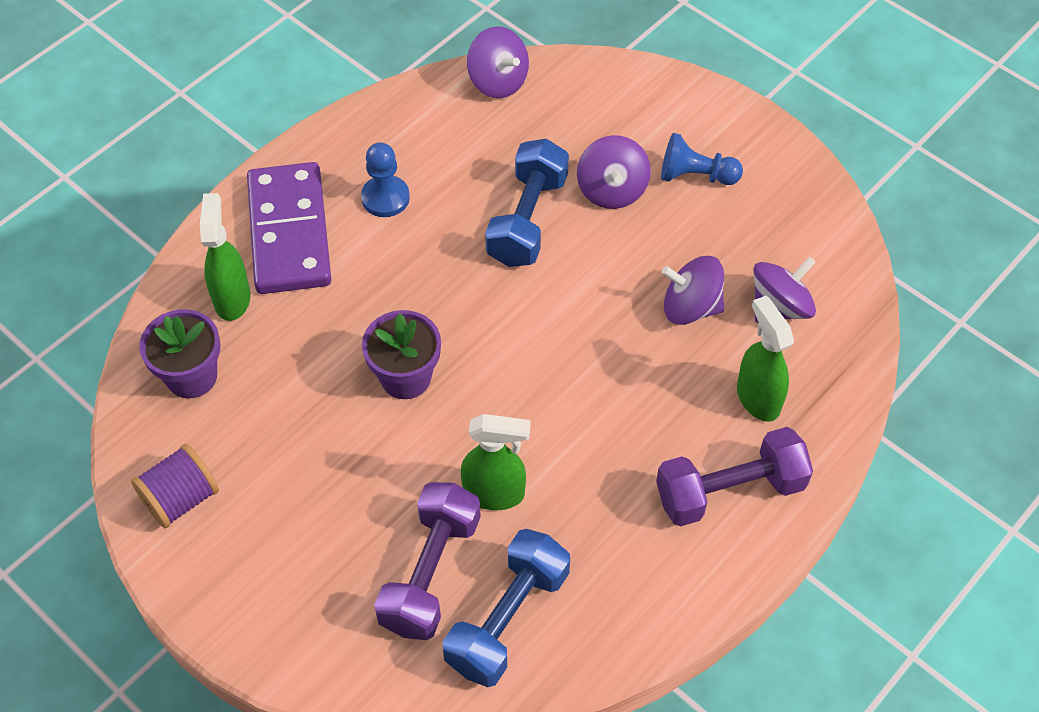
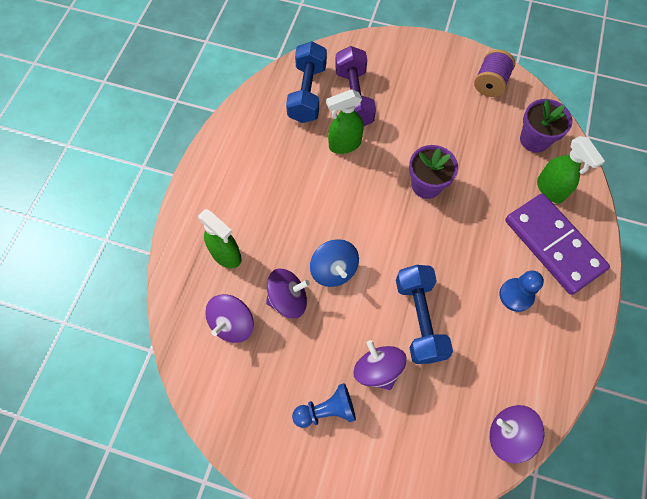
camera: 155 degrees right, 10 degrees up
purple dumbbell [656,427,813,526] -> none
none -> blue spinning top [310,239,359,287]

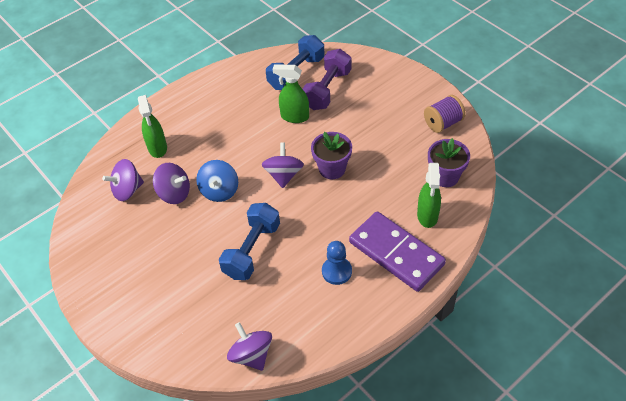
camera: 35 degrees right, 15 degrees down
blue pawn [292,383,356,428] -> none
purple spinning top [353,340,407,390] -> purple spinning top moved to [262,142,304,188]
purple domino [505,193,610,295] -> purple domino turned 45 degrees counterclockwise [349,211,446,292]

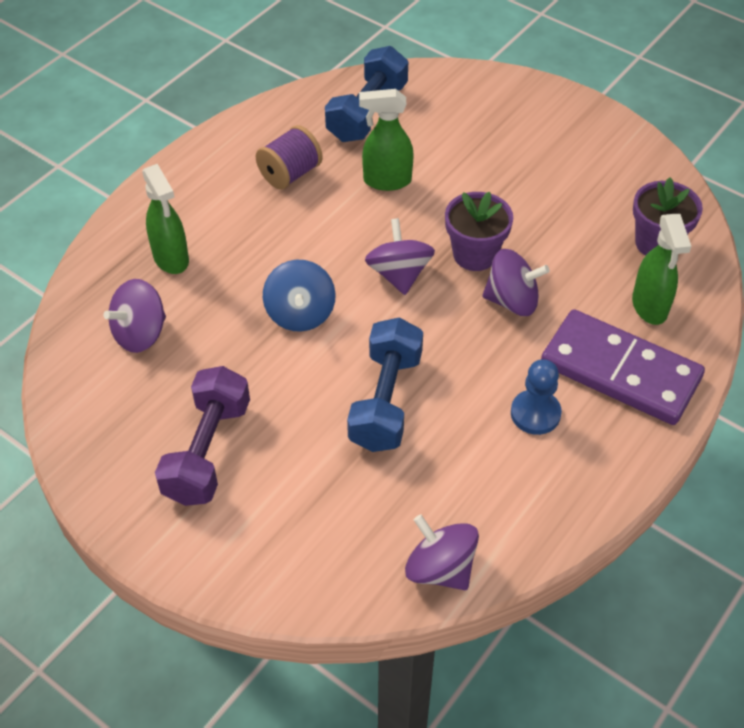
camera: 15 degrees left, 0 degrees up
purple spinning top [153,163,190,204] -> purple spinning top moved to [482,249,550,316]
purple dumbbell [303,49,351,110] -> purple dumbbell moved to [155,366,250,506]
purple spool [424,95,466,133] -> purple spool moved to [255,125,323,190]

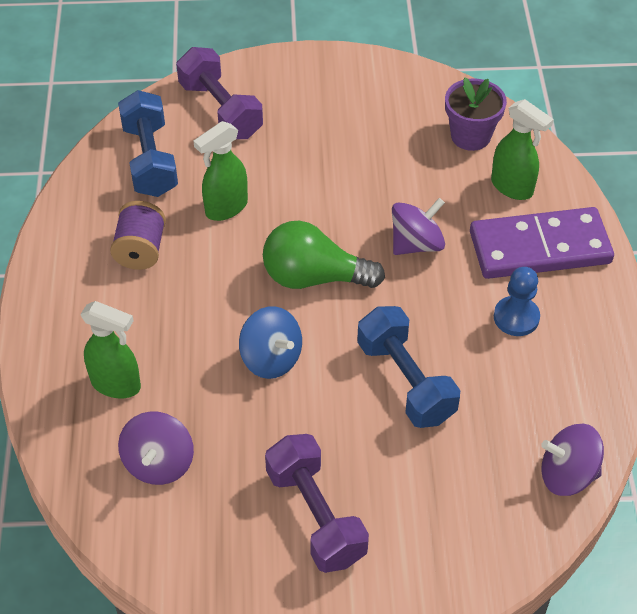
camera: 40 degrees left, 0 degrees up
purple spinning top [365,218,435,295] -> green light bulb [263,221,385,289]
purple flower pot [445,192,513,271] -> none
none -> purple dumbbell [176,47,263,139]

